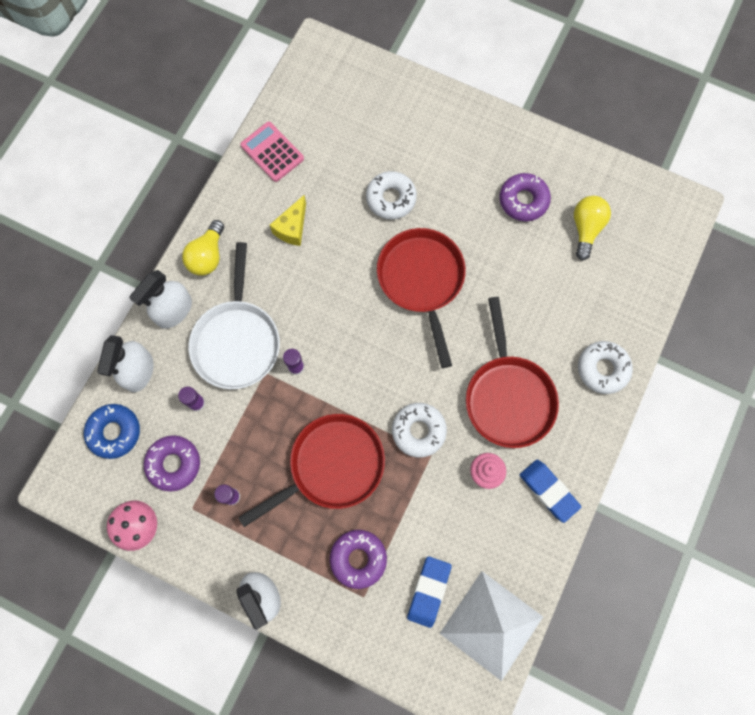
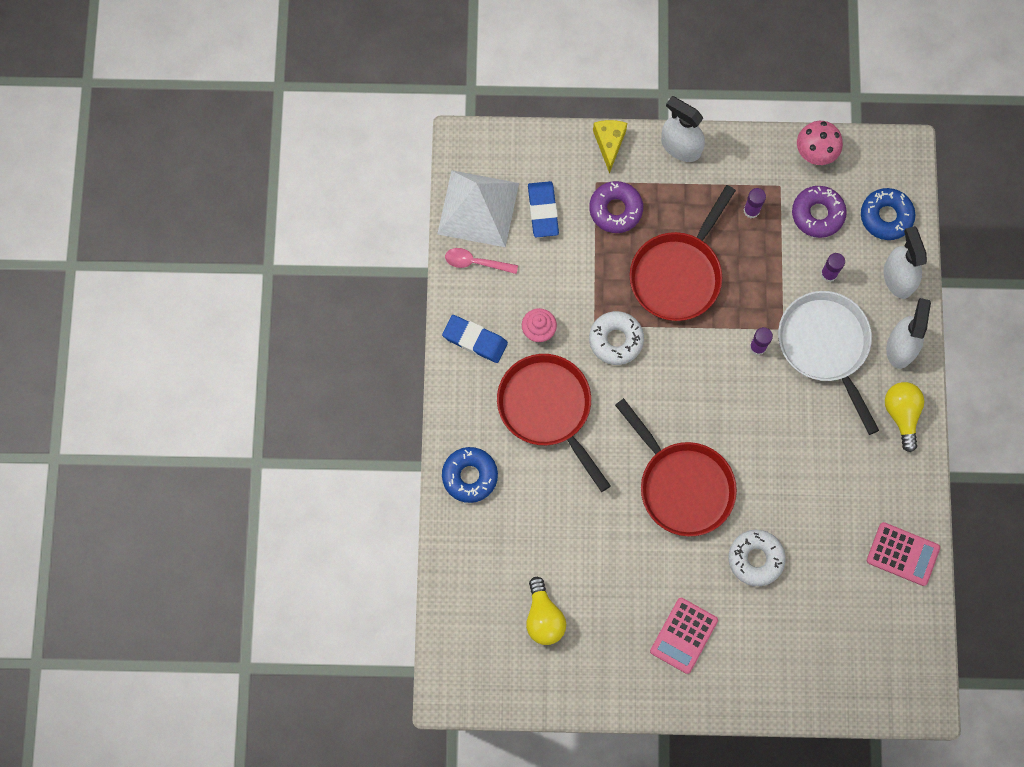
camera: 155 degrees right, 0 degrees up
yellow cheese [270,195,306,246] -> yellow cheese moved to [593,120,627,174]
purple donut [499,173,551,221] -> none
white donut [578,341,633,394] -> blue donut [442,447,498,503]
none -> pink spoon [445,248,518,274]
none -> pink calculator [650,598,718,674]

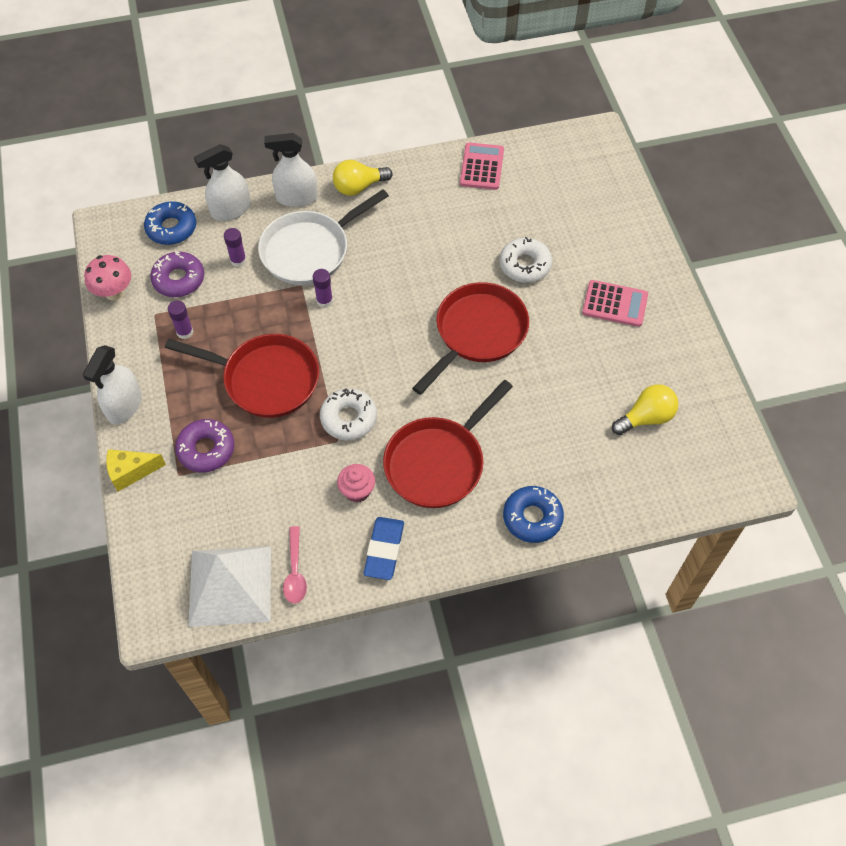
camera: 105 degrees left, 15 degrees down
blue eraser [528,181,559,237] -> none

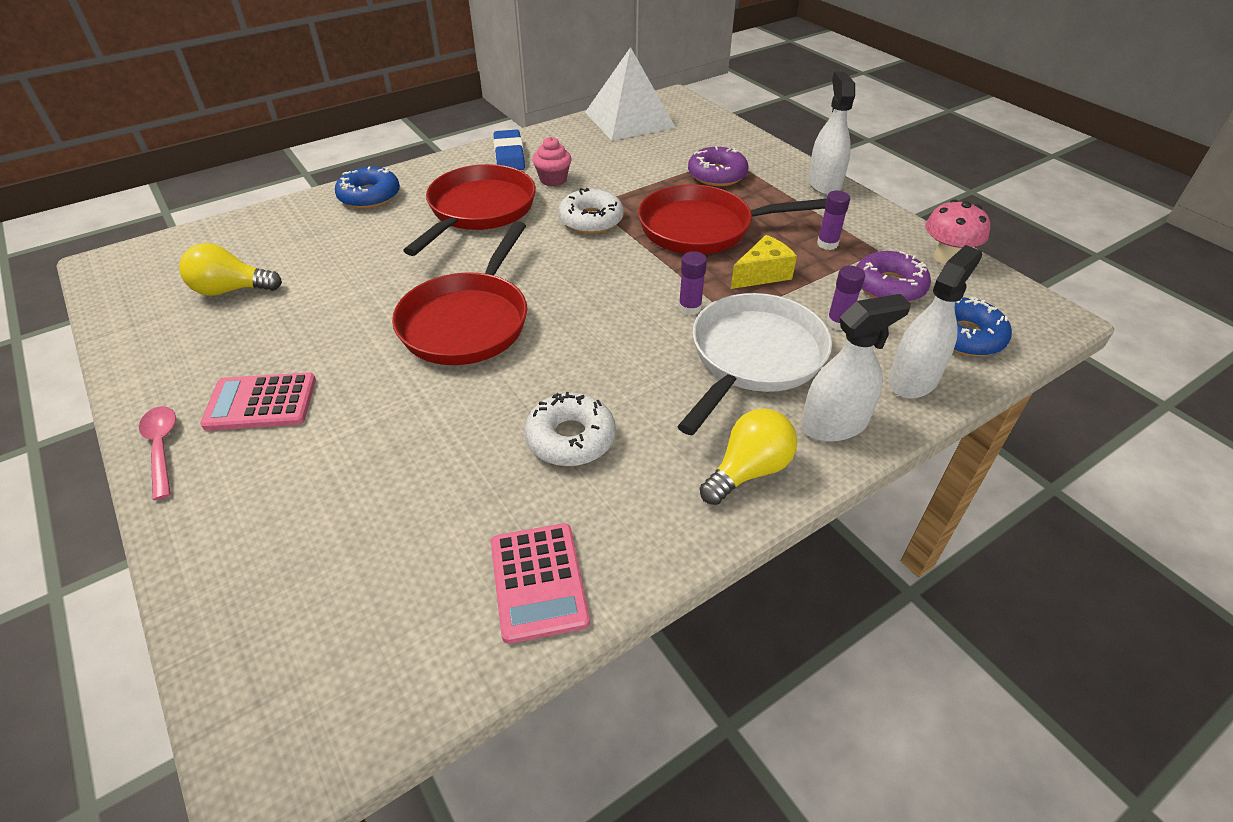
camera: 160 degrees right, 15 degrees down
yellow cheese [106,449,166,492] -> yellow cheese moved to [731,235,797,289]
pink spoon [283,526,307,604] -> pink spoon moved to [139,406,176,500]
white donut [500,237,552,283] -> white donut moved to [525,392,616,466]
yellow light bulb [612,384,679,435] -> yellow light bulb turned 45 degrees clockwise [179,243,282,296]

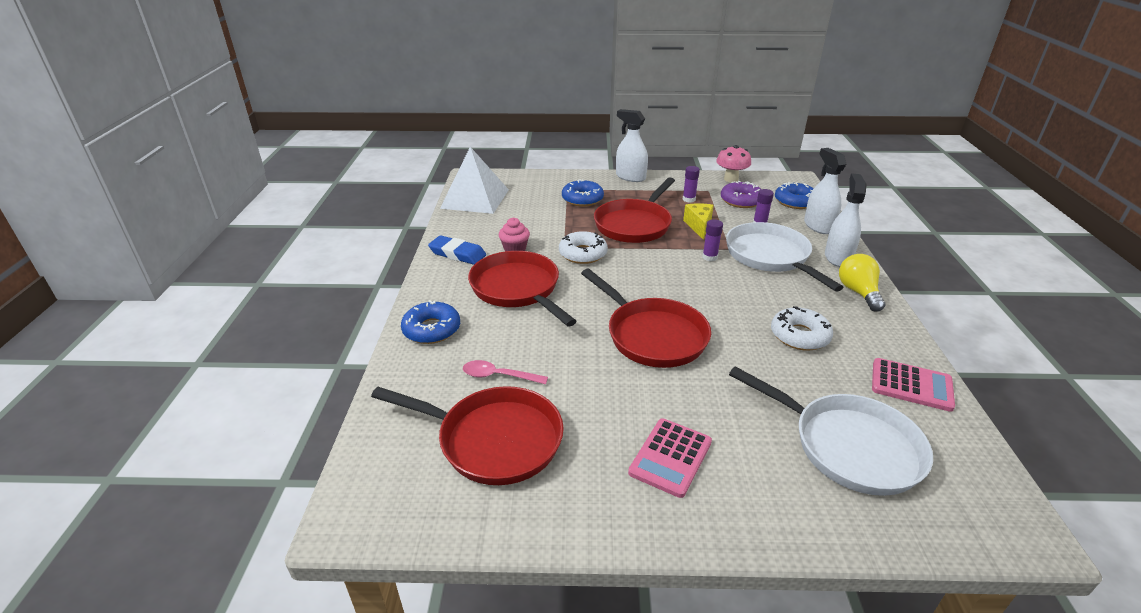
camera: 55 degrees left, 10 degrees down
pink spoon [139,406,176,500] -> pink spoon moved to [463,360,548,384]
yellow light bulb [179,243,282,296] -> red pan [371,386,564,485]
purple donut [688,146,749,186] -> blue donut [562,179,604,207]
none -> white pan [729,366,933,496]

